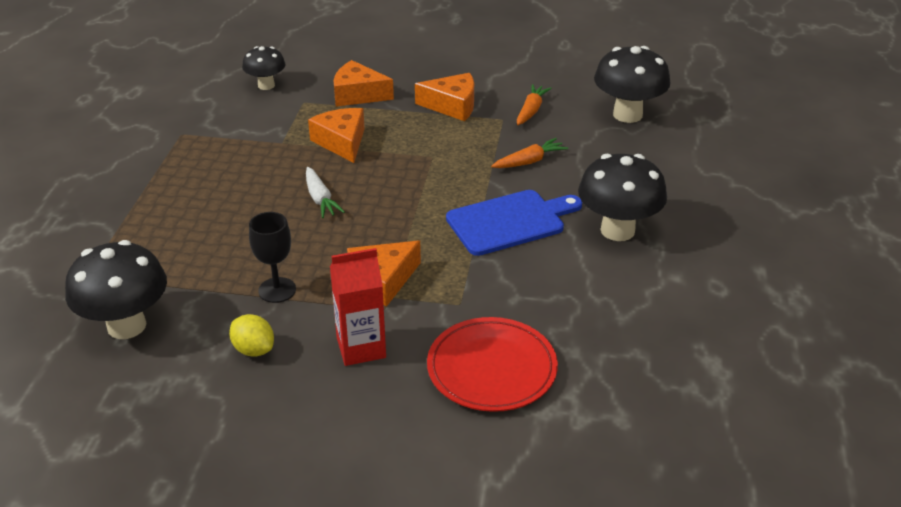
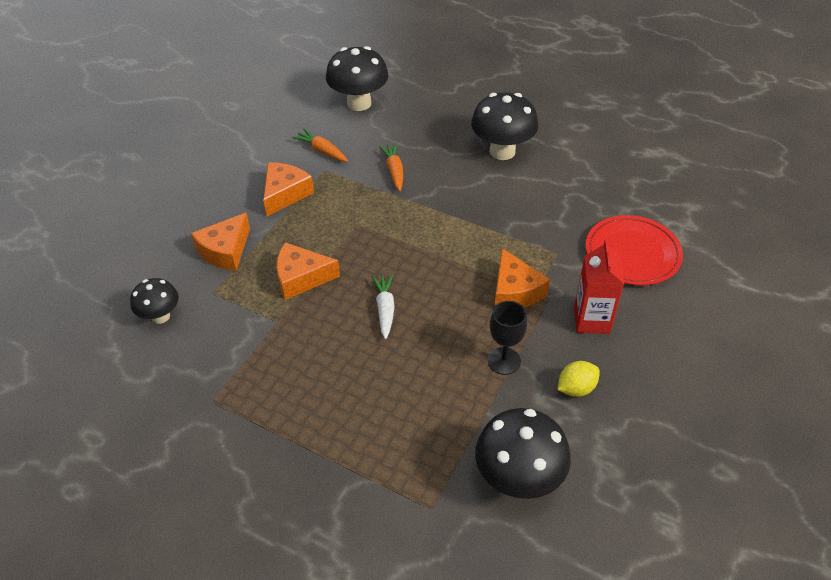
camera: 70 degrees left, 10 degrees up
white carrot [306,167,345,218] -> white carrot turned 90 degrees counterclockwise [372,274,395,339]
blue cutting board [446,190,582,256] -> none

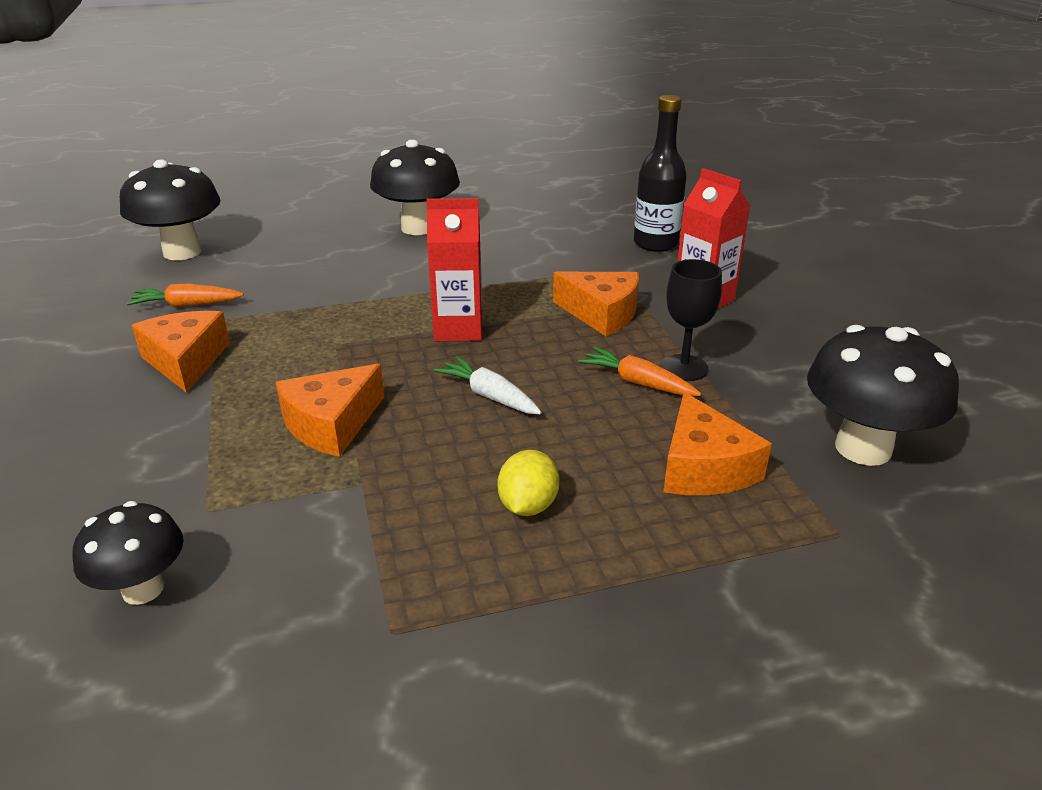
camera: 45 degrees left, 15 degrees down
orange cheese [191,213,250,271] -> orange cheese moved to [663,392,772,495]
orange carrot [379,143,403,191] -> orange carrot moved to [578,347,701,396]
yellow lemon [557,361,600,397] -> yellow lemon moved to [497,450,559,516]
red plate [586,215,683,286] -> black bottle [634,95,687,252]
none -> red carton [426,198,482,341]

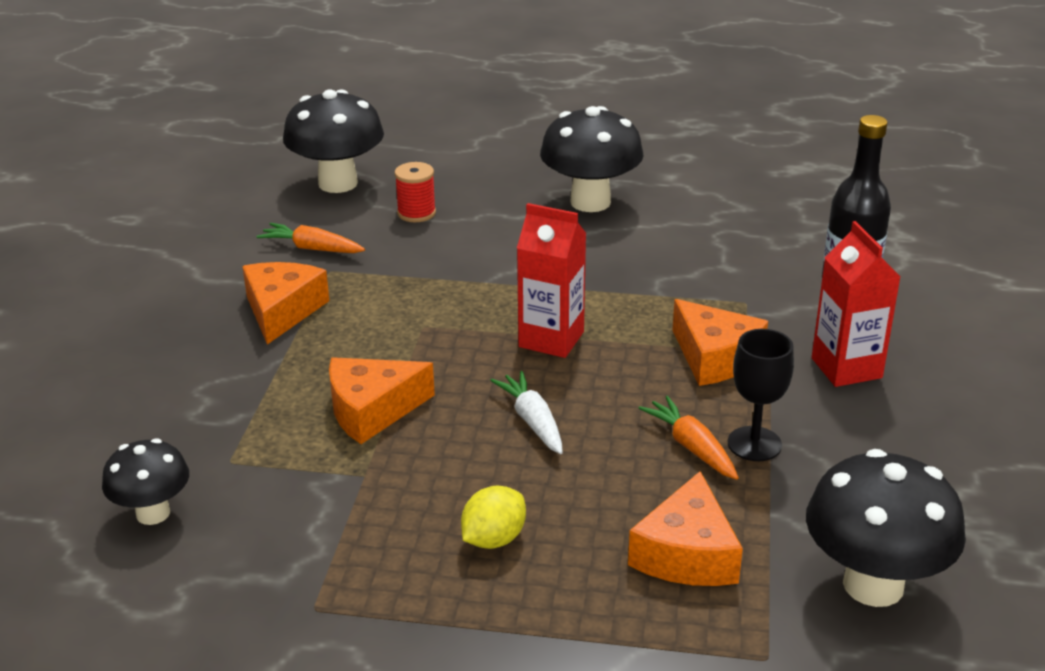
camera: 25 degrees right, 0 degrees up
none -> red spool [395,162,436,222]

